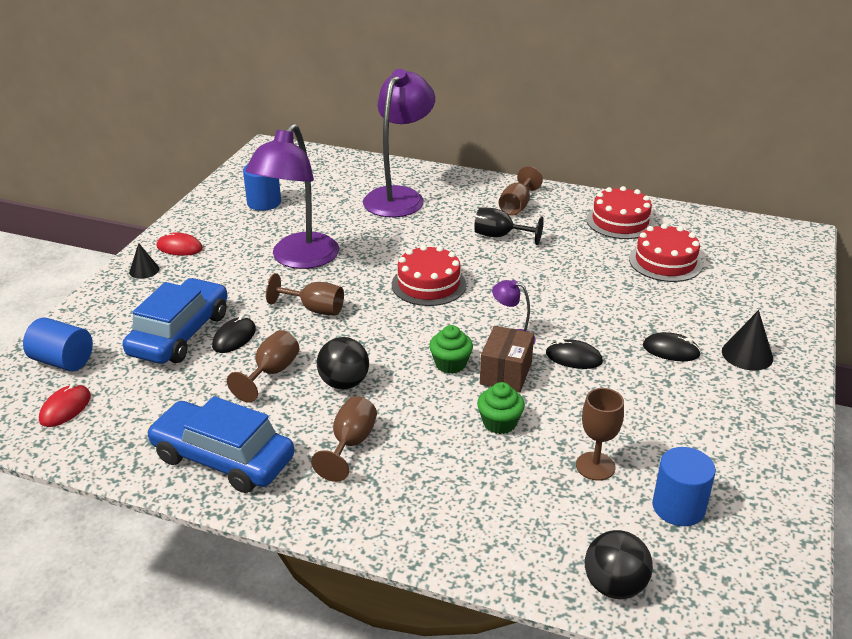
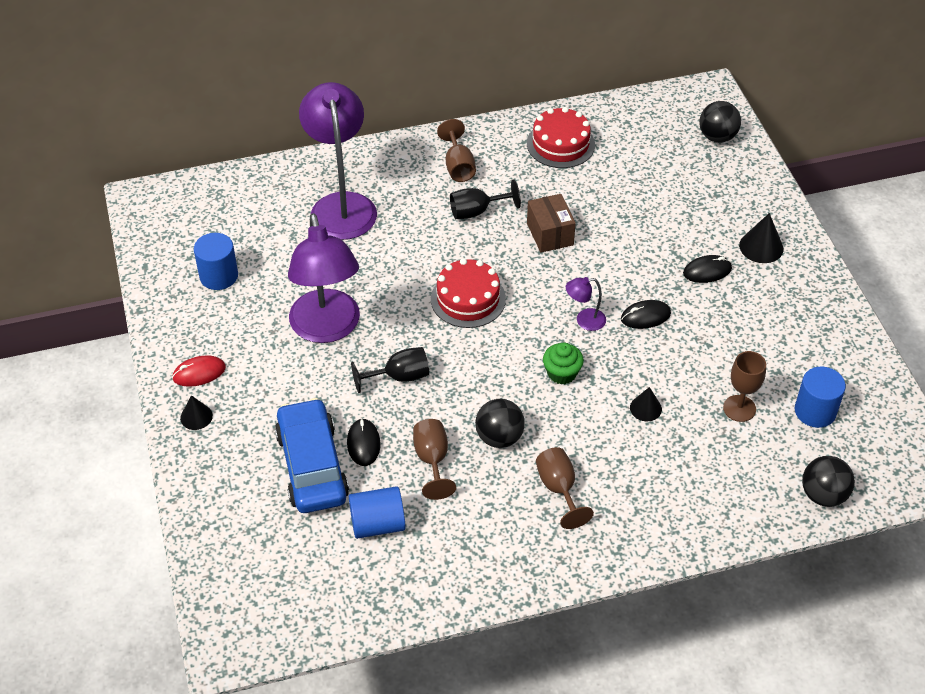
camera: 35 degrees left, 15 degrees up
blue cylinder [23,317,93,371] -> blue cylinder moved to [349,486,406,539]
red mouse [39,383,91,427] -> none
blue car [146,396,294,493] -> none
brown goblet [266,273,344,316] -> black goblet [351,347,429,393]
green cupcake [477,382,525,434] -> black cone [630,387,662,421]
brown box [480,326,534,393] -> brown box moved to [527,194,576,253]
red cake [629,224,703,282] -> none
none -> black ball [699,101,741,143]

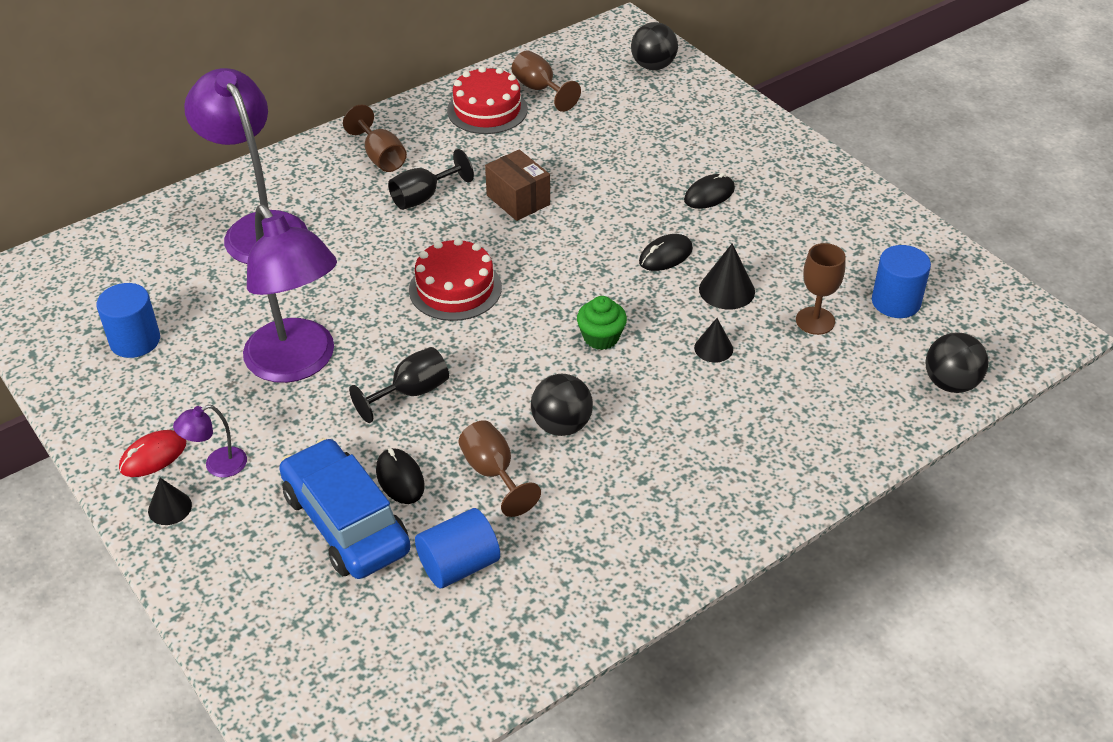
camera: 20 degrees left, 5 degrees down
brown goblet [536,447,594,529] -> brown goblet moved to [512,50,581,112]
purple lamp [566,277,606,331] -> purple lamp moved to [173,405,247,478]
black cone [739,213,783,263] -> black cone moved to [699,243,755,309]

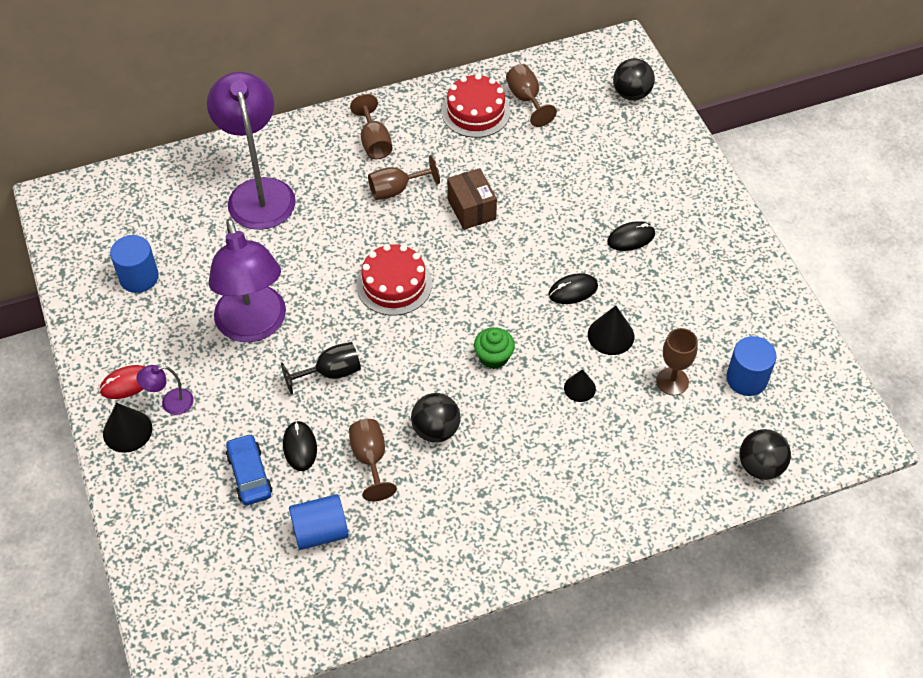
camera: 15 degrees right, 10 degrees up
black cone [148,478,192,525] -> black cone [103,403,152,453], size x1.50
blue car [279,438,411,579] -> blue car [226,434,273,505], size x0.59
black goblet [388,149,474,210] -> brown goblet [368,155,440,200]

